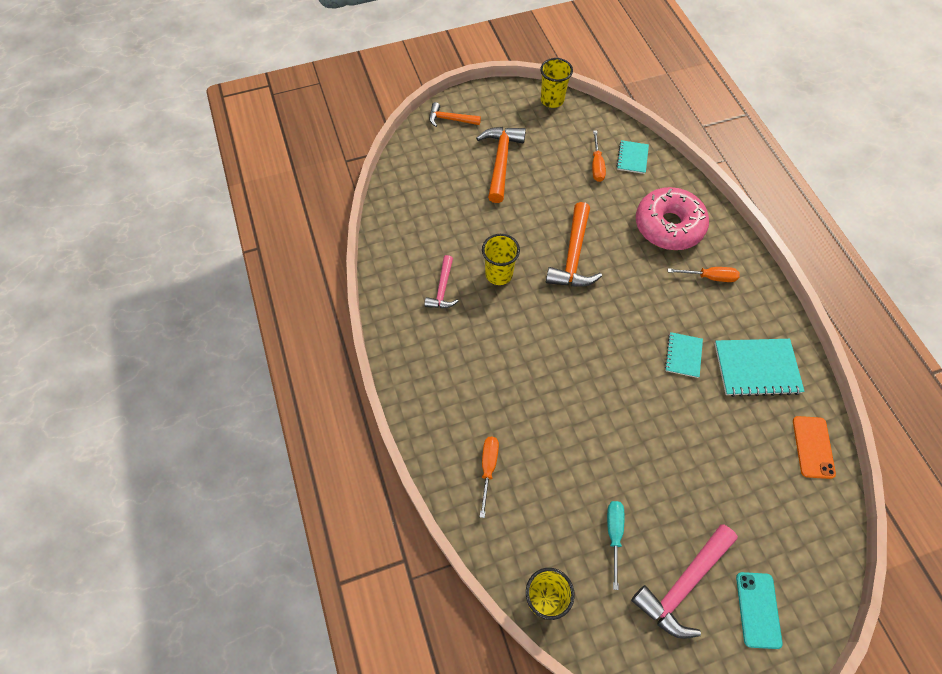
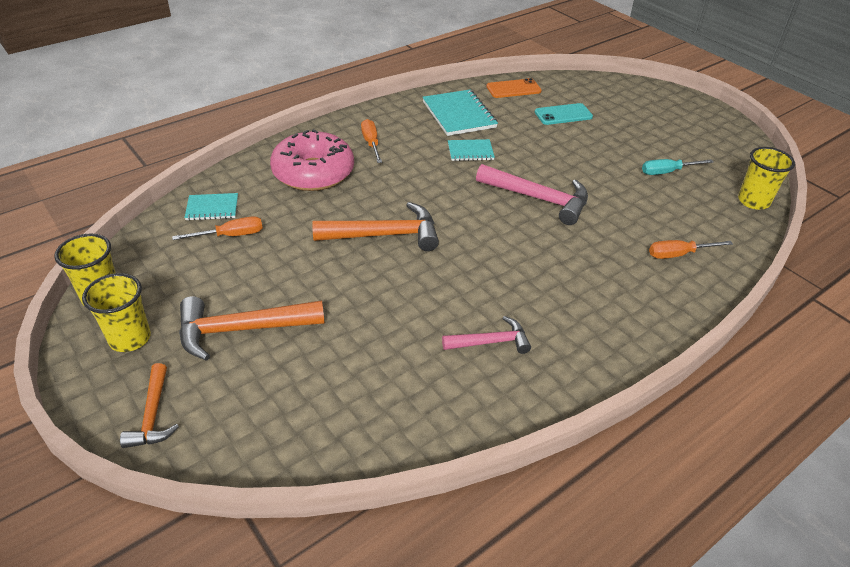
camera: 110 degrees left, 20 degrees down
yellow cup [482,234,520,285] -> yellow cup moved to [82,273,151,352]
pink hammer [631,524,738,639] -> pink hammer moved to [476,164,588,225]
turquoise phone [736,572,783,649] -> turquoise phone moved to [535,103,593,125]

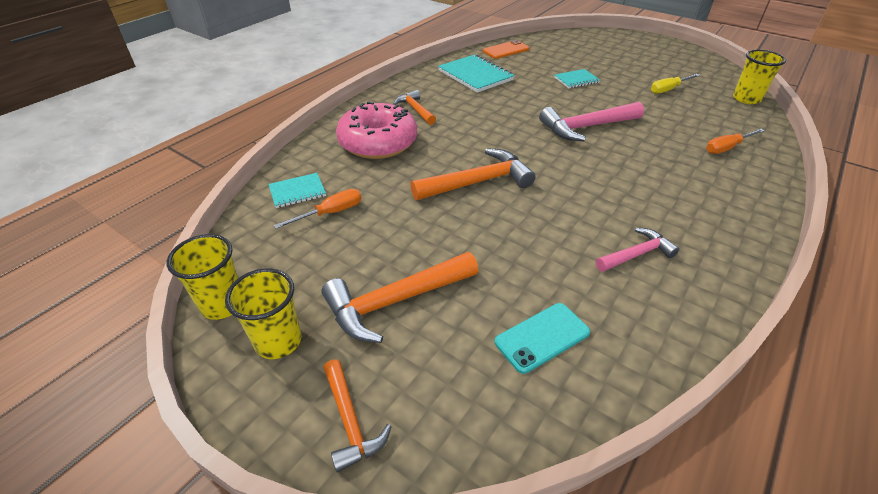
camera: 15 degrees left, 0 degrees up
orange screwdriver [361,119,382,163] -> orange hammer [393,90,436,125]
turquoise notebook [448,139,495,161] -> turquoise notebook moved to [554,69,600,88]
pink hammer [476,164,588,225] -> pink hammer turned 150 degrees clockwise [539,102,644,141]
turquoise phone [535,103,593,125] -> turquoise phone moved to [495,303,590,374]
turquoise screwdriver [642,159,714,175] -> yellow screwdriver [651,74,700,94]

